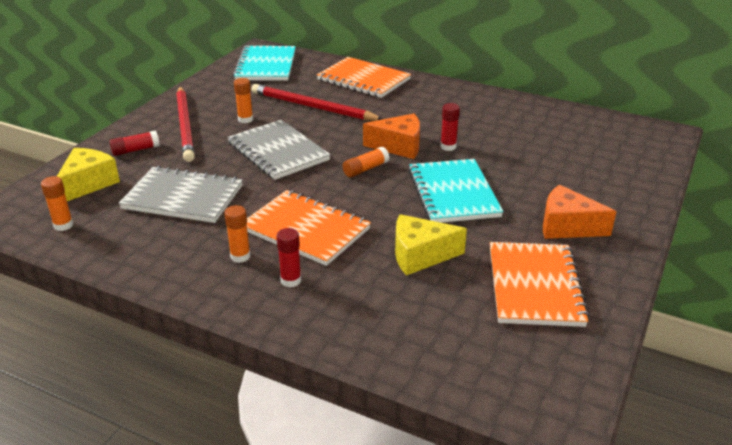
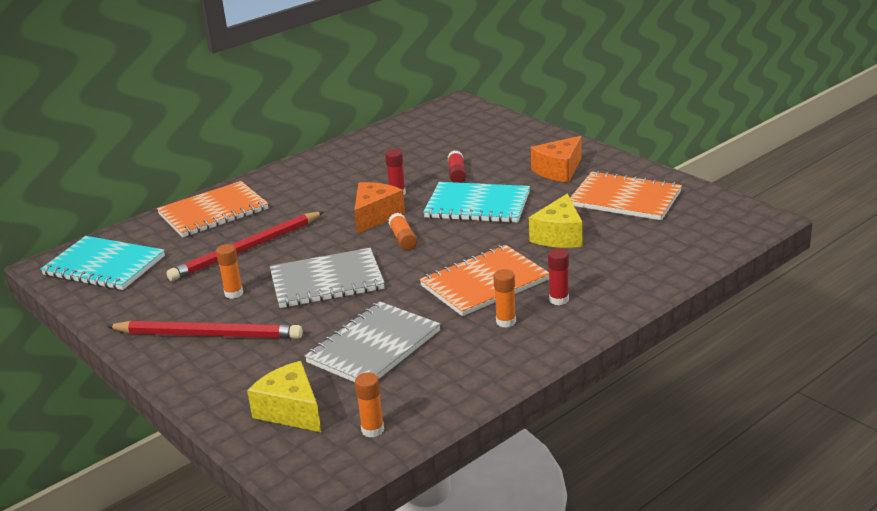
camera: 65 degrees left, 5 degrees down
red glue stick [109,131,160,156] -> red glue stick moved to [448,151,466,183]

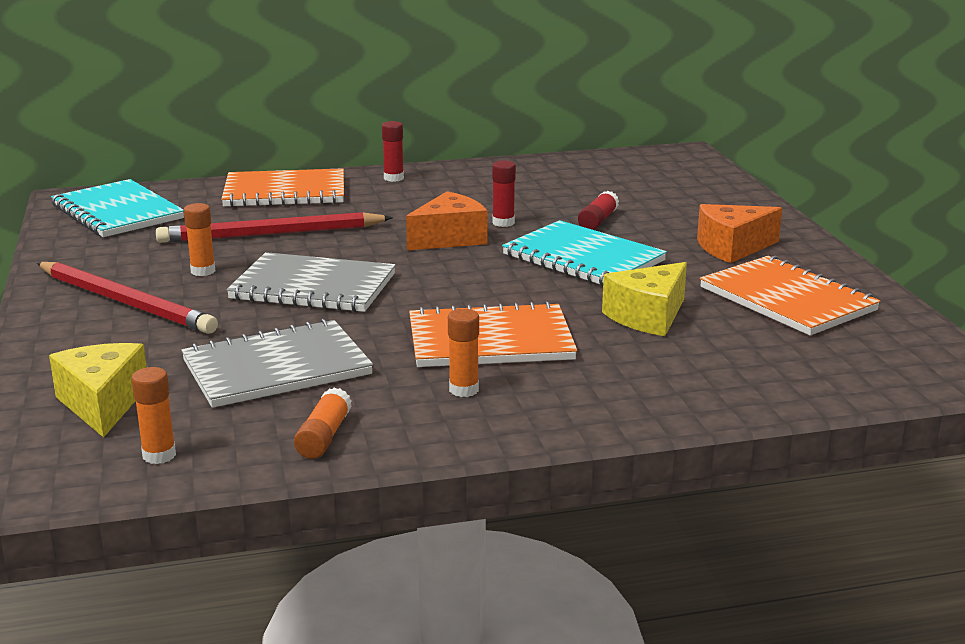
camera: 25 degrees right, 5 degrees down
orange glue stick [388,213,417,250] -> orange glue stick moved to [294,387,352,459]
red glue stick [548,248,569,305] -> red glue stick moved to [382,121,404,182]

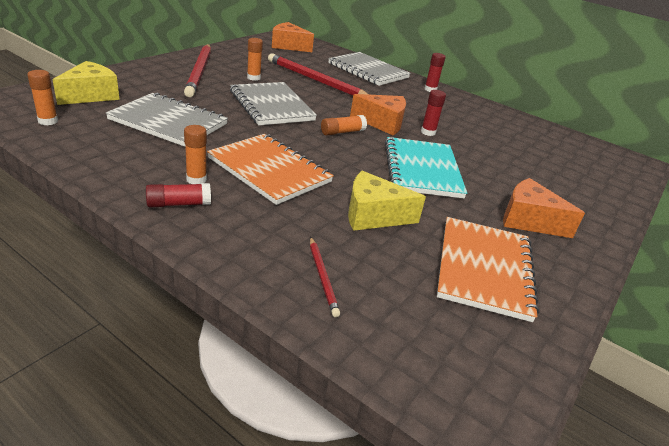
camera: 45 degrees right, 10 degrees up
turquoise notebook [51,179,184,237] -> orange cheese [272,22,314,52]
orange notebook [221,168,344,207] -> grey notebook [328,52,411,86]
orange glue stick [294,387,352,459] -> orange glue stick moved to [321,115,367,136]
red glue stick [578,191,619,230] -> red glue stick moved to [146,183,211,207]
none -> red pencil [310,237,340,317]

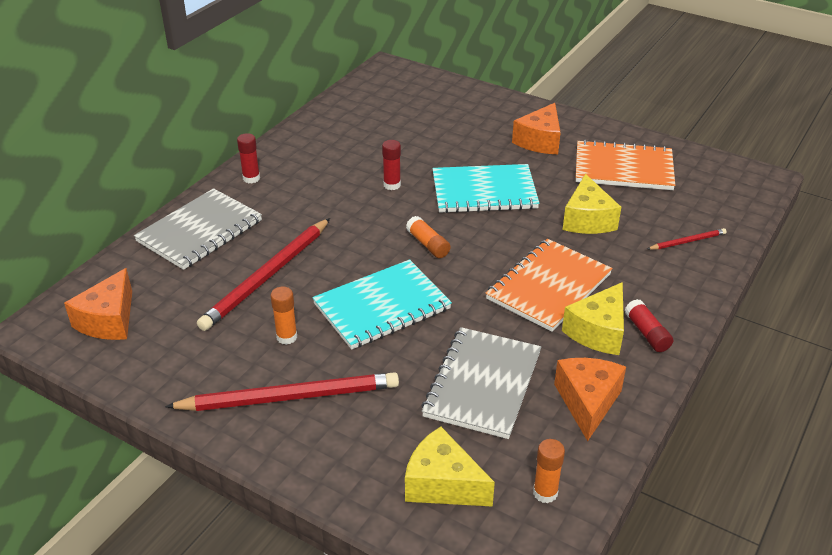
camera: 90 degrees left, 5 degrees up
orange glue stick [184,125,207,184] -> yellow cheese [562,282,624,355]
grey notebook [230,82,317,125] -> turquoise notebook [312,259,452,350]
orange cheese [350,94,406,135] -> orange cheese moved to [554,358,626,441]

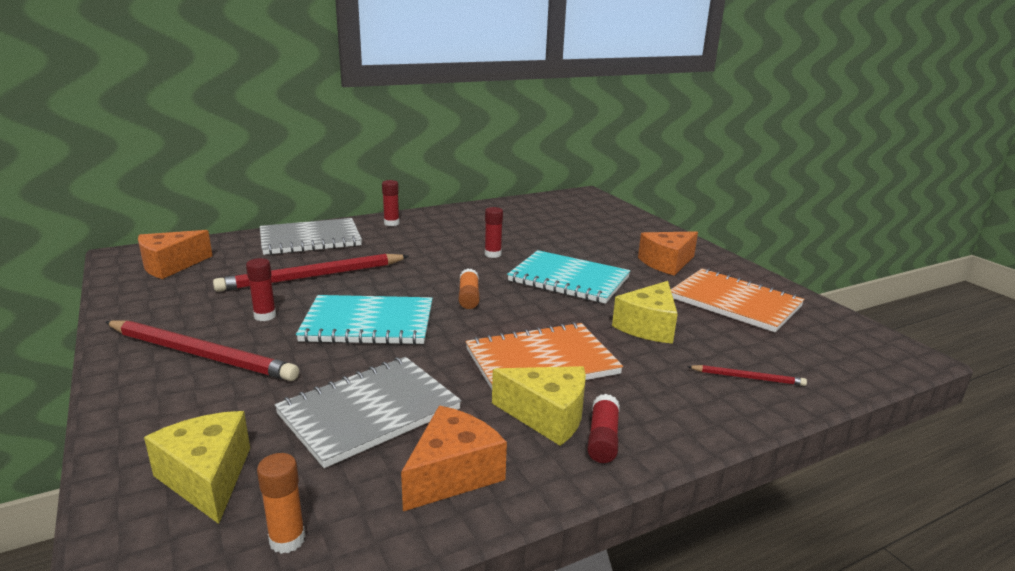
camera: 30 degrees right, 15 degrees down
orange glue stick [271,287,297,345] -> red glue stick [246,258,276,321]
yellow cheese [562,282,624,355] -> yellow cheese turned 135 degrees counterclockwise [492,366,586,446]

